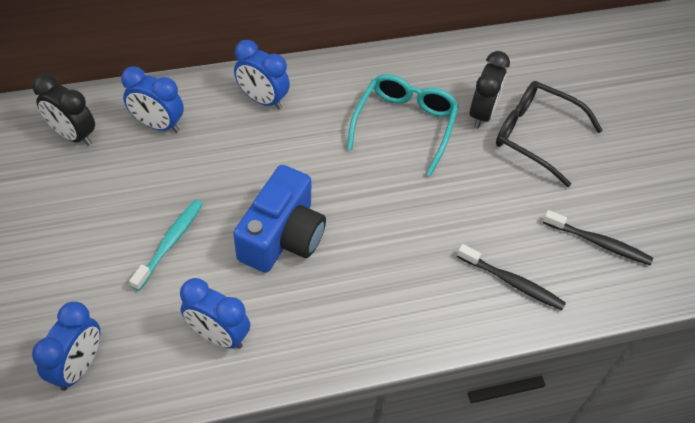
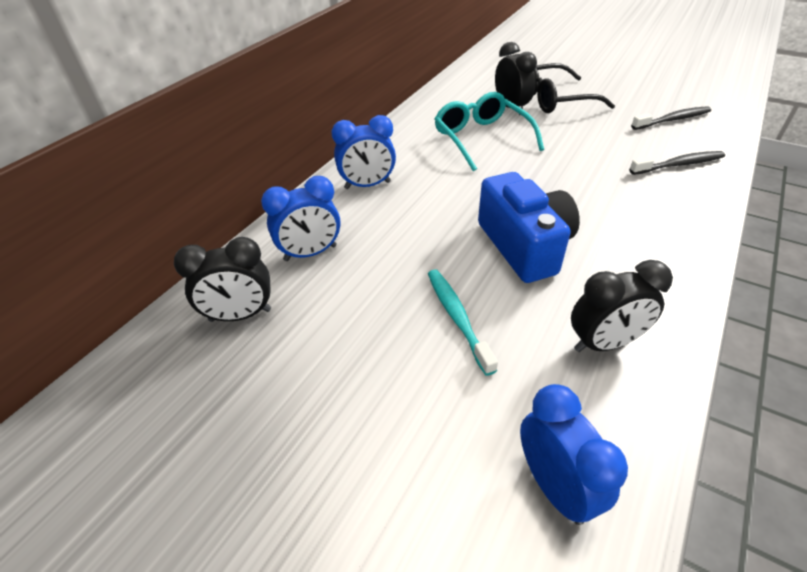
camera: 40 degrees left, 10 degrees down
blue clock [180,278,250,349] -> black clock [571,260,673,352]

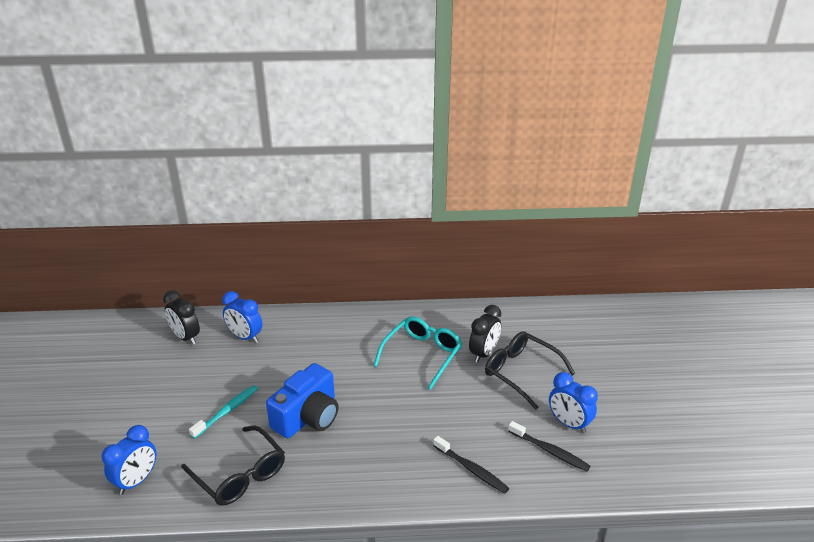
camera: 55 degrees right, 10 degrees down
blue clock [332,115,396,189] -> blue clock moved to [549,372,598,433]
black clock [571,260,673,352] -> black glasses [181,426,285,505]

